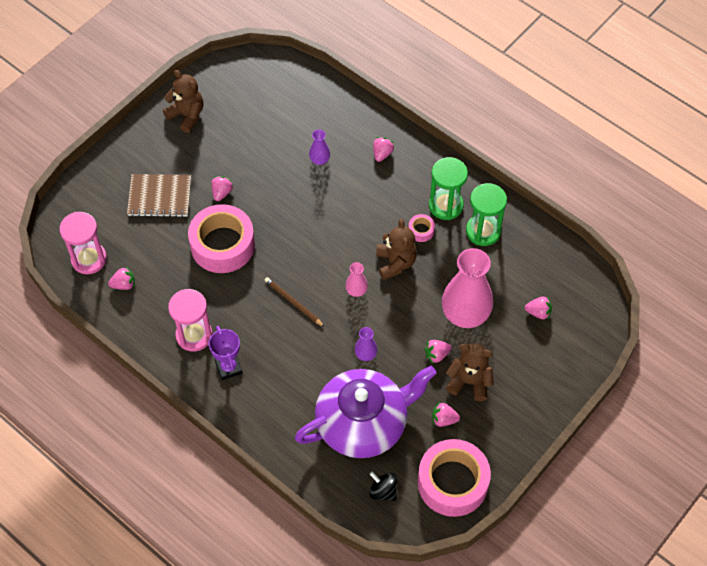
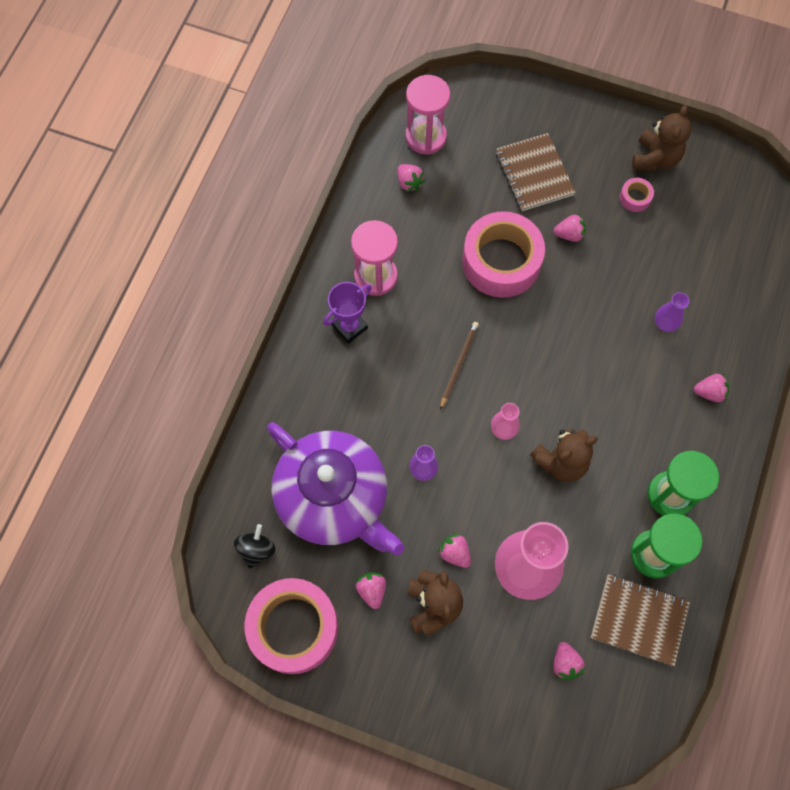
camera: 70 degrees right, 10 degrees up
pink tape [408,214,435,242] -> pink tape moved to [620,178,654,212]
none -> brown notebook [590,574,690,666]

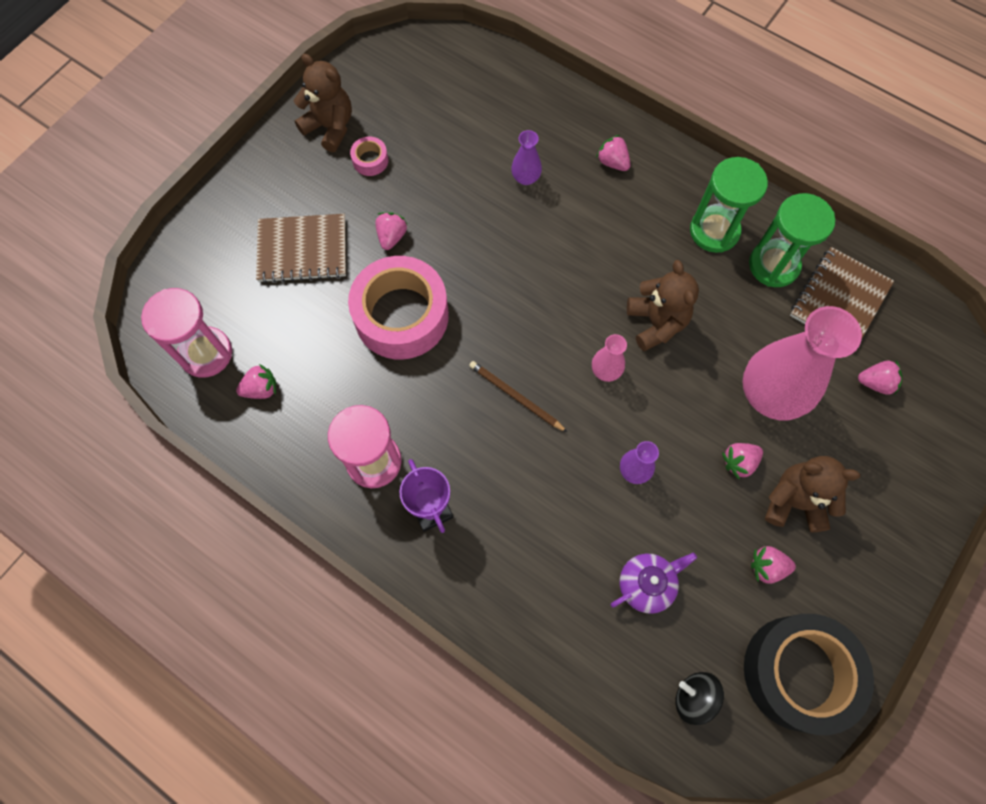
camera: 75 degrees left, 0 degrees up
pink tape [245,578,338,674] -> black tape [744,614,874,735]
purple teapot [267,422,404,556] -> purple teapot [611,553,697,614], size x0.41
pink strawberry [694,374,729,402] -> pink strawberry turned 60 degrees counterclockwise [596,135,631,171]

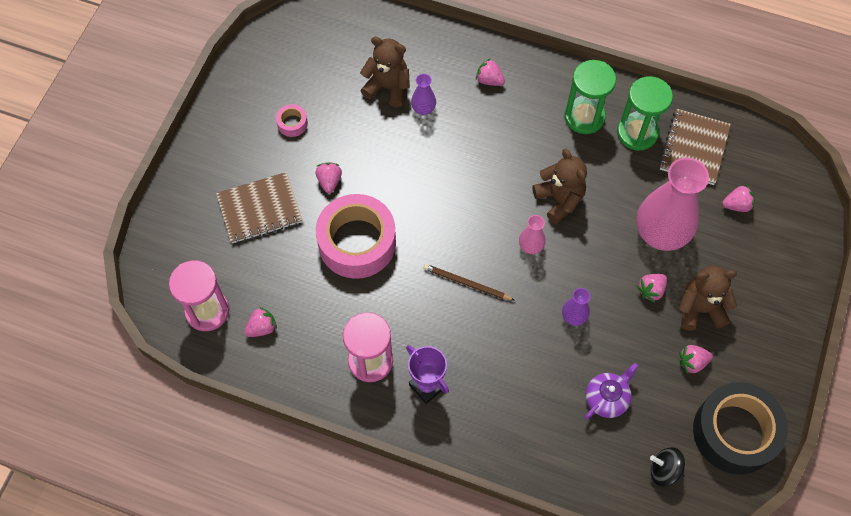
camera: 15 degrees left, 5 degrees down
brown teddy bear [294,54,352,152] -> brown teddy bear moved to [360,37,410,107]

